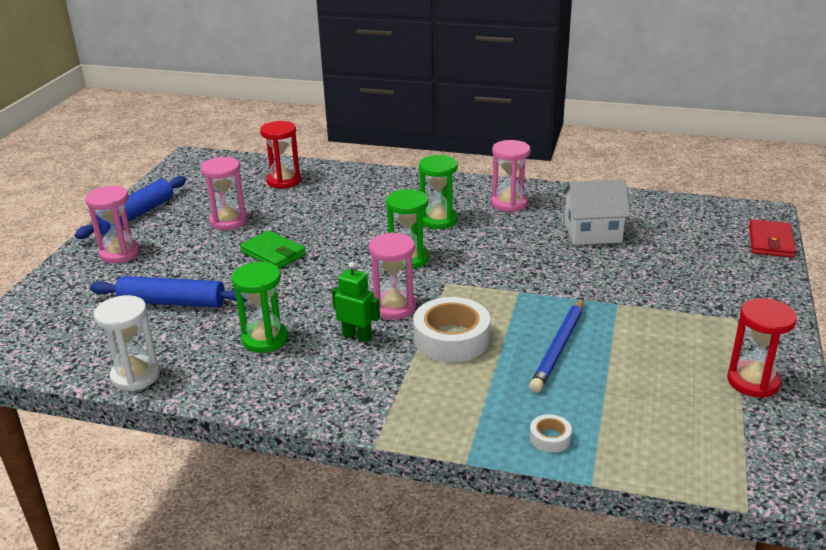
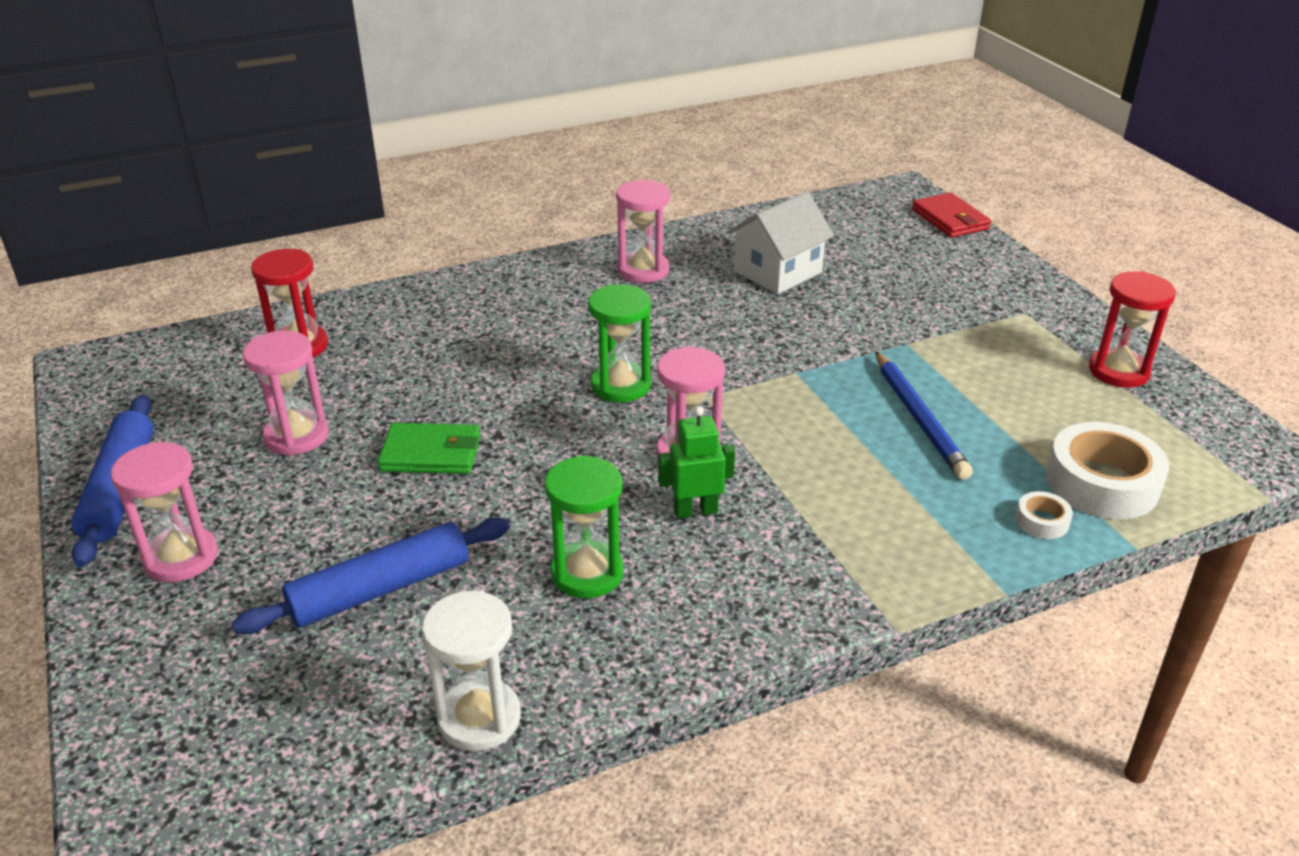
camera: 40 degrees left, 5 degrees up
white tape [413,297,490,362] -> white tape moved to [1046,422,1169,519]
green hourglass [419,155,458,229] -> none

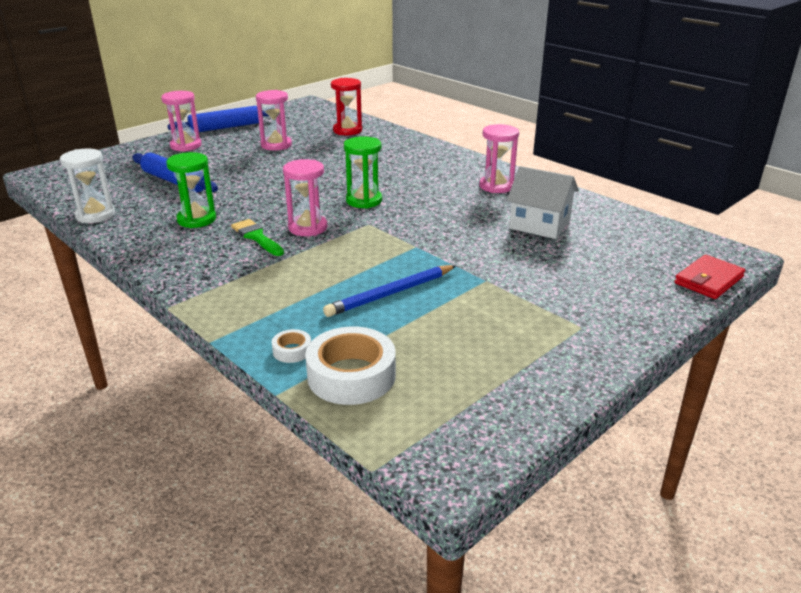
camera: 70 degrees right, 5 degrees down
green wallet [378,423,481,474] -> none
green robot [658,406,735,519] -> green brush [231,219,284,256]
red hourglass [1089,271,1176,388] -> none

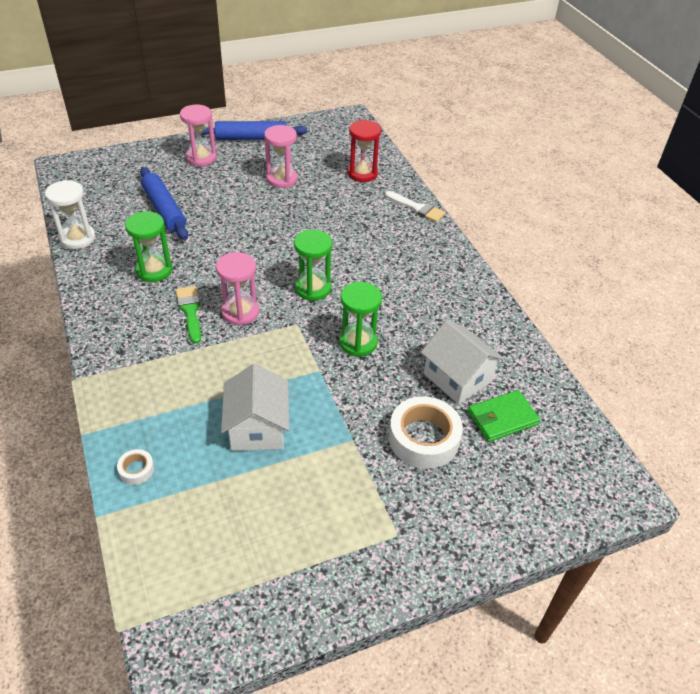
camera: 20 degrees right, 15 degrees up
white tape [305,327,396,405] -> white tape moved to [389,396,463,469]
blue pencil [323,265,457,317] -> white house [221,364,289,451]
pink hourglass [479,124,519,193] -> none
red wallet [674,254,746,299] -> none
none -> green hourglass [339,282,382,357]
none -> white brush [385,191,445,222]
none -> green wallet [468,390,540,442]

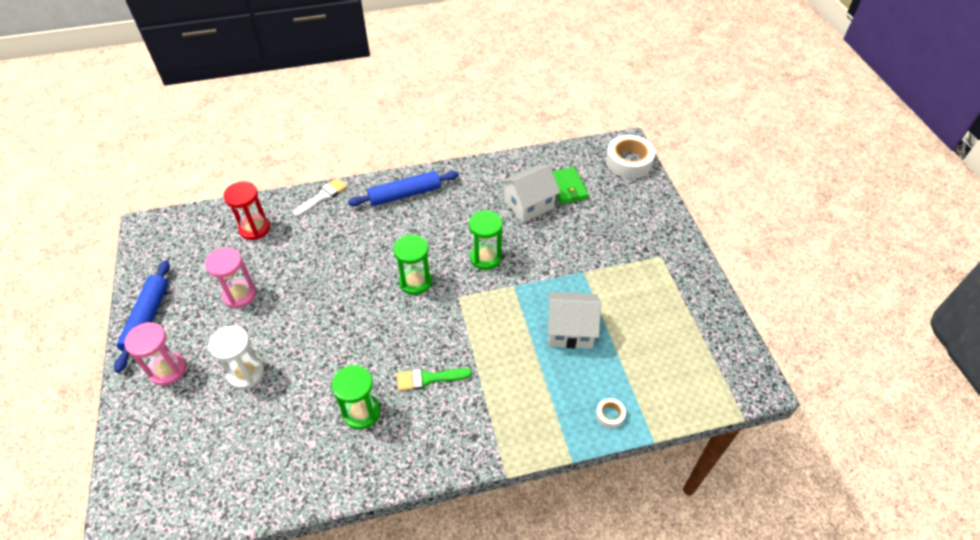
camera: 80 degrees left, 5 degrees up
white hourglass [45,180,96,249] -> white hourglass moved to [209,326,264,389]
blue rolling pin [140,167,188,240] -> blue rolling pin moved to [348,171,459,206]
pink hourglass [216,252,259,326] -> none
white tape [389,396,463,469] -> white tape moved to [606,135,655,178]

